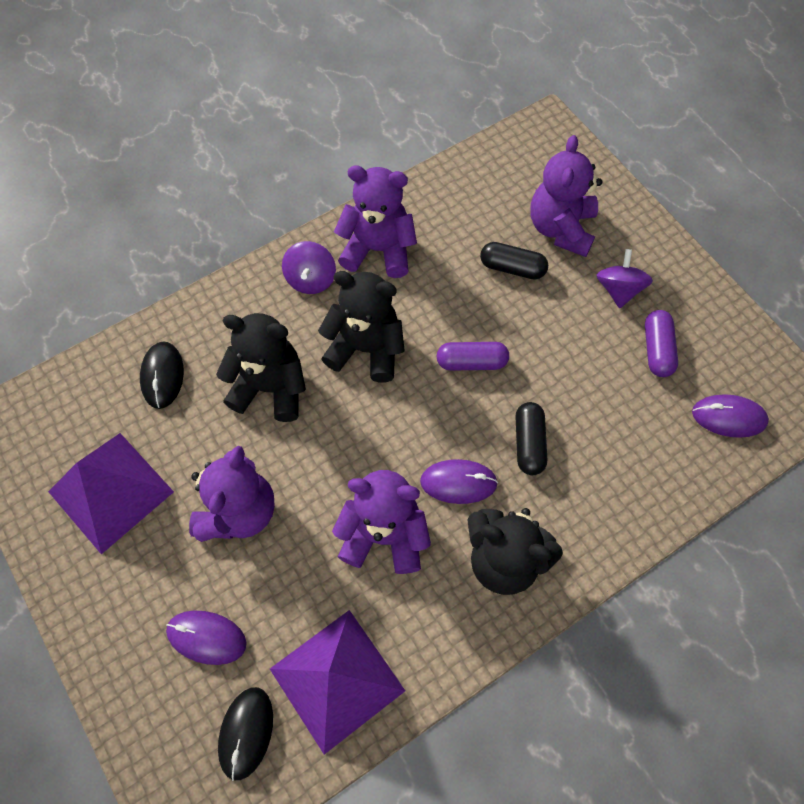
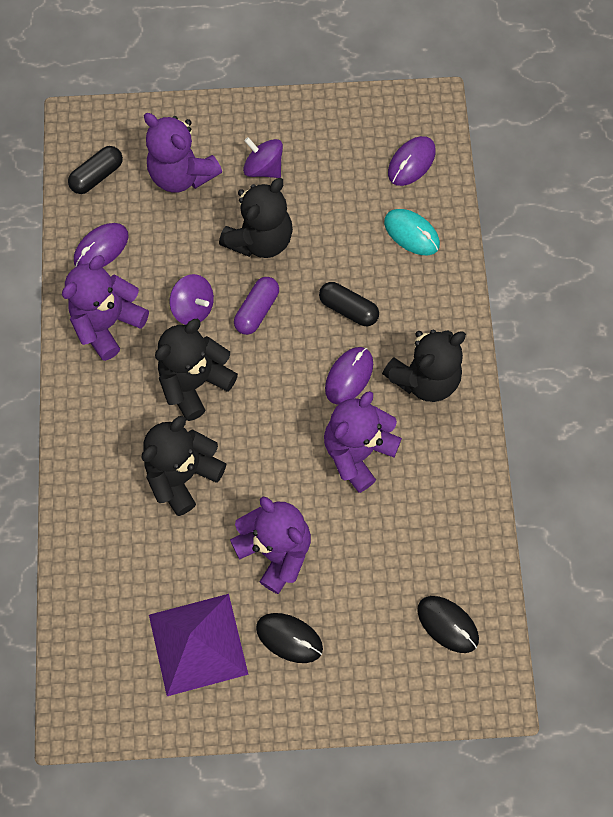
camera: 60 degrees left, 5 degrees up
black mouse [140,342,184,409] -> black mouse moved to [256,613,323,663]
purple mouse [166,611,247,665] -> purple mouse moved to [74,223,129,267]
purple pyramid [270,610,405,755] -> none
purple spinning top [282,241,336,294] -> purple spinning top moved to [170,274,214,325]
black capsule [480,242,548,280] -> black capsule moved to [68,146,123,194]
purple capsule [645,310,678,377] -> none
none -> black teddy bear [219,178,293,258]
none -> turquoise mouse [384,209,440,255]

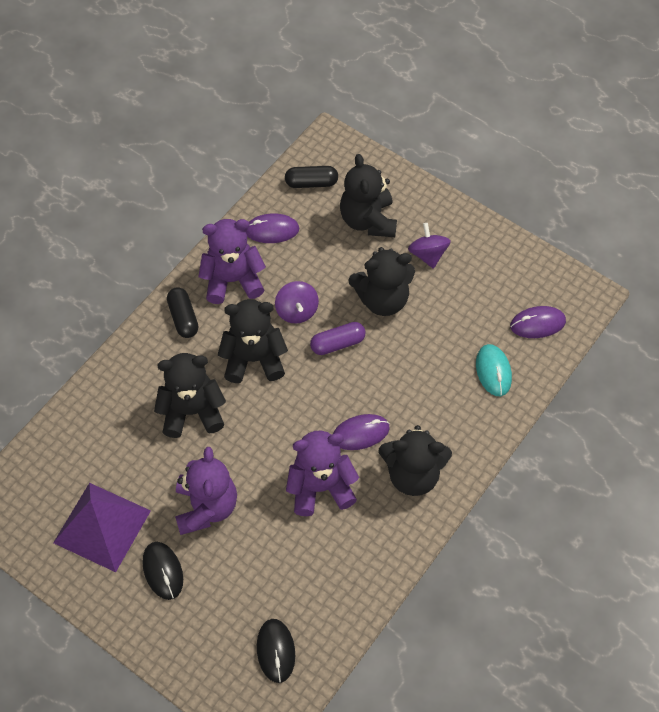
camera: 40 degrees right, 10 degrees down
purple teddy bear [144,113,222,193] -> black teddy bear [340,154,397,237]
black capsule [319,282,379,326] -> black capsule moved to [167,287,198,338]

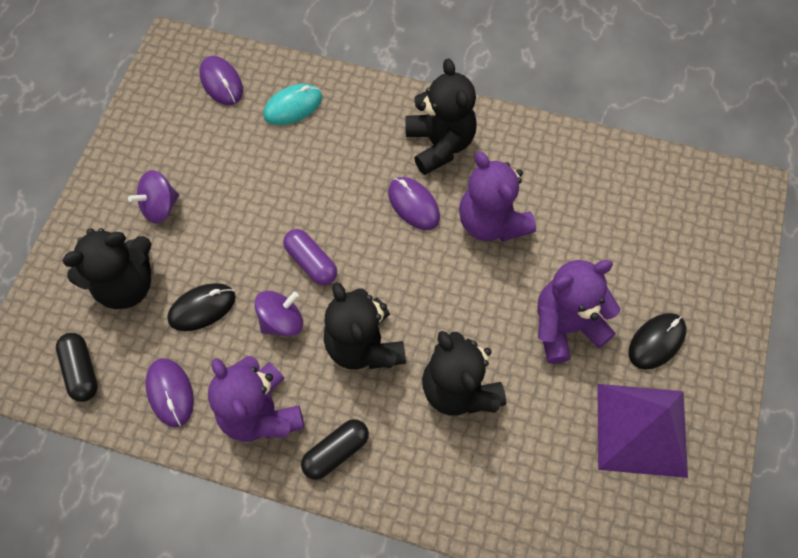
camera: 110 degrees left, 5 degrees up
black mouse [257,619,295,683] -> black mouse moved to [167,283,236,331]
black teddy bear [348,247,415,316] -> none

